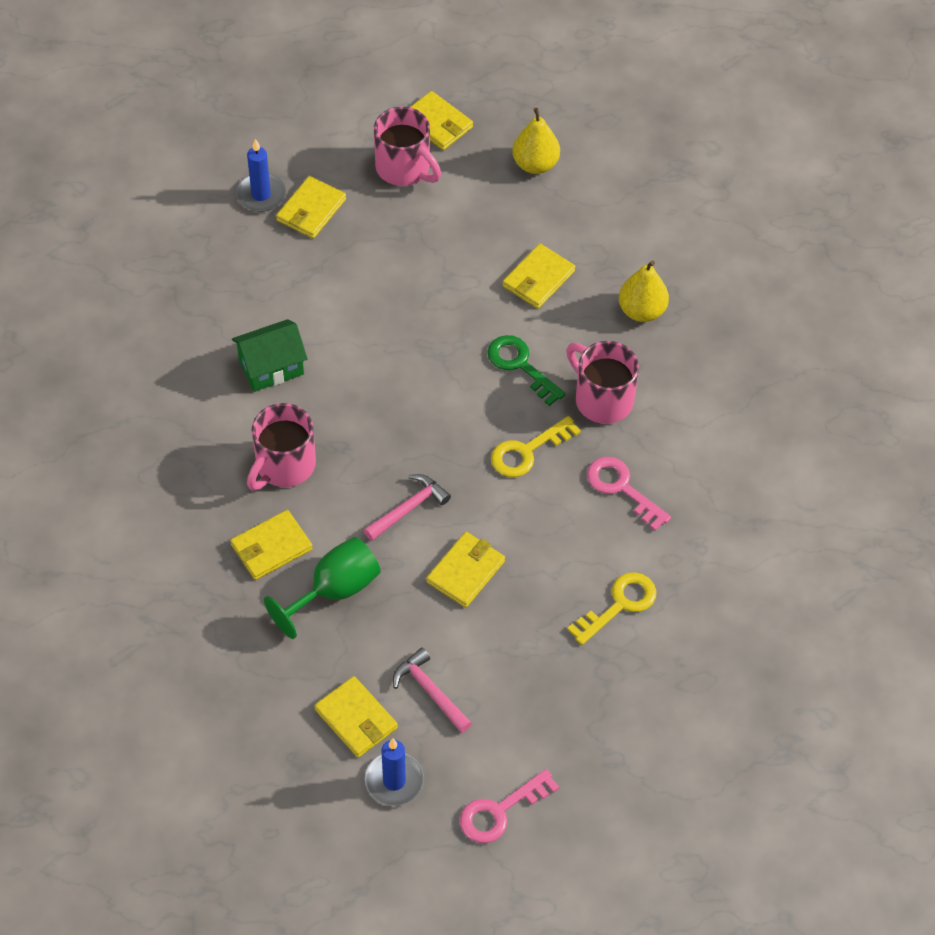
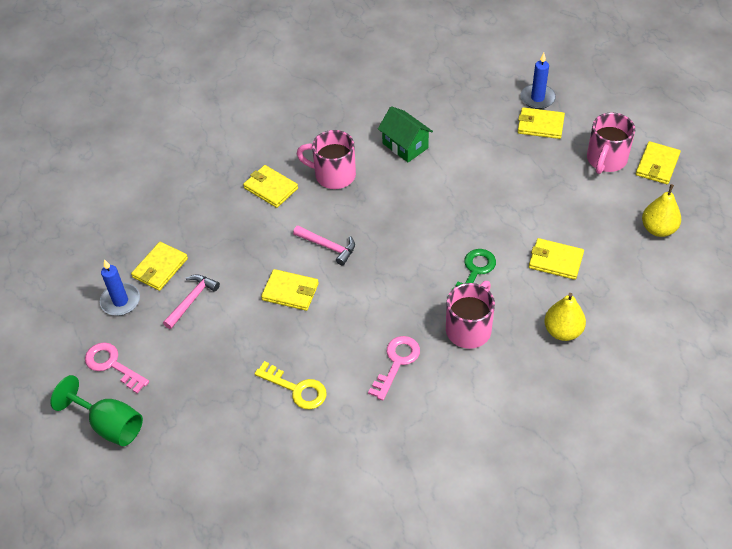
camera: 75 degrees right, 5 degrees down
green goblet [264,537,381,639] -> green goblet moved to [50,375,143,446]
yellow key [491,416,581,477] -> none

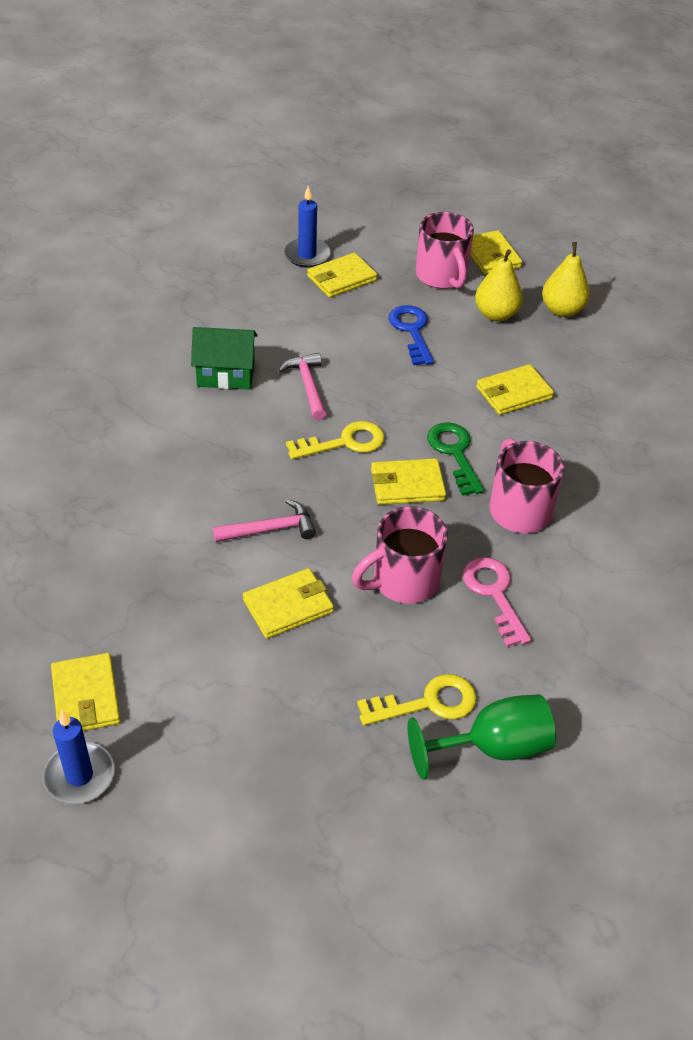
camera: 50 degrees left, 5 degrees down
green goblet [50,375,143,446] -> green goblet moved to [408,694,556,780]
pink key [85,342,149,393] -> none
pink hammer [163,274,220,329] -> pink hammer moved to [279,353,326,420]
yellow wallet [243,165,298,208] -> yellow wallet moved to [371,458,446,505]
pink mug [297,130,356,189] -> pink mug moved to [352,506,448,604]
yellow pear [544,293,586,341] -> yellow pear moved to [475,249,523,321]
none -> yellow key [286,421,385,460]
none -> blue key [389,305,434,365]

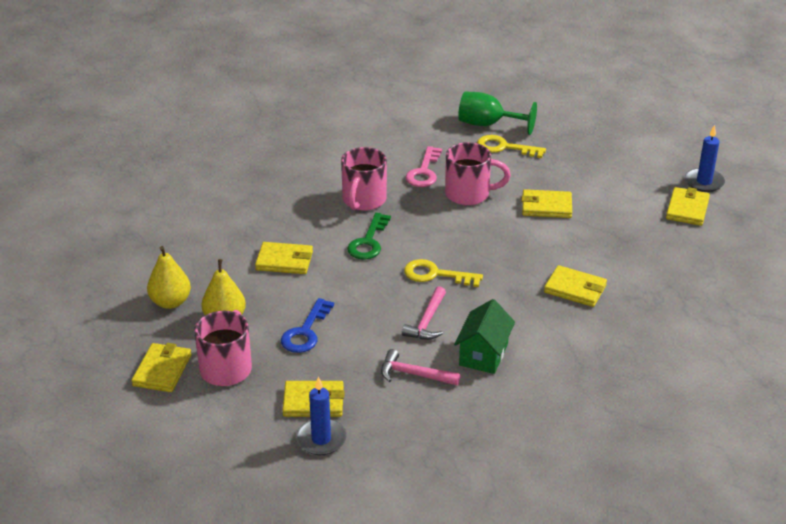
camera: 145 degrees left, 10 degrees down
green house [191,327,258,390] -> green house turned 75 degrees clockwise [454,299,515,374]
pink hammer [213,499,316,542] -> pink hammer moved to [381,349,460,386]
yellow wallet [371,458,446,505] -> yellow wallet moved to [544,265,607,307]

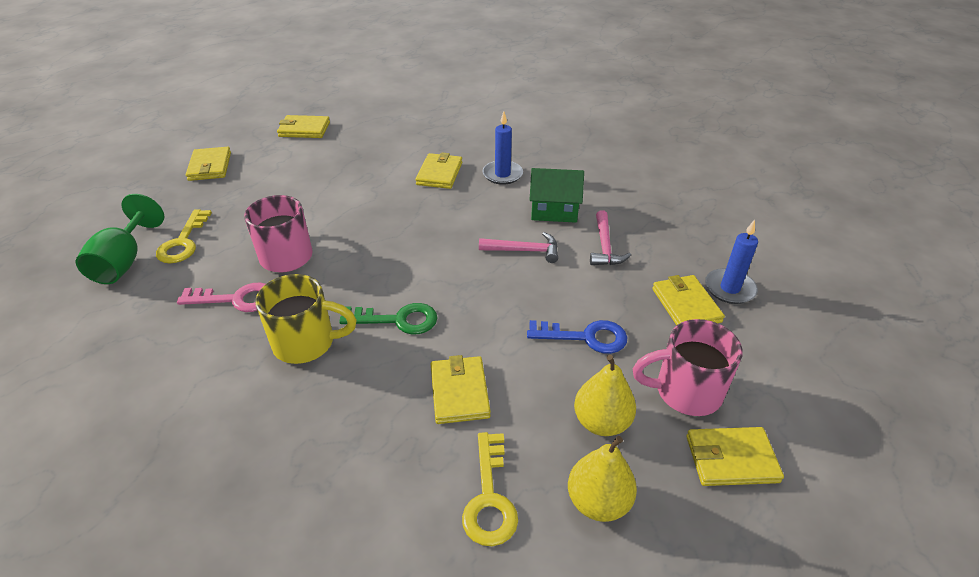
camera: 105 degrees left, 5 degrees up
pink mug [341,147,387,211] -> yellow mug [255,274,357,364]
yellow key [404,259,483,287] -> yellow key moved to [462,432,518,546]
yellow wallet [521,189,572,218] -> yellow wallet moved to [186,147,231,181]
blue candle [685,125,725,192] -> blue candle moved to [482,112,523,185]

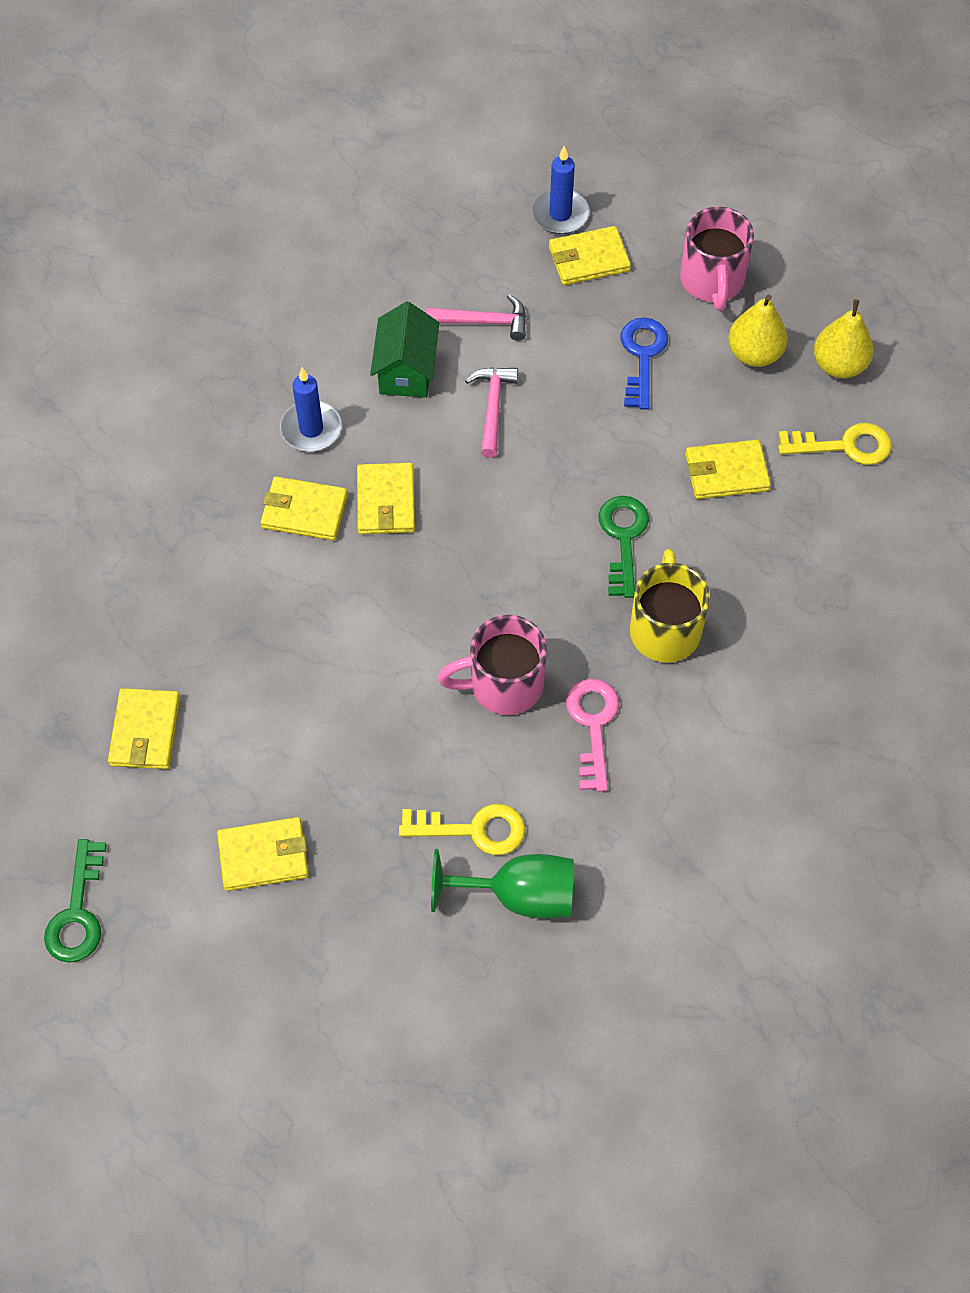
camera: 90 degrees left, 20 degrees up
yellow wallet [686,427,784,486] -> yellow wallet moved to [357,463,415,534]
none -> green key [44,839,106,963]

